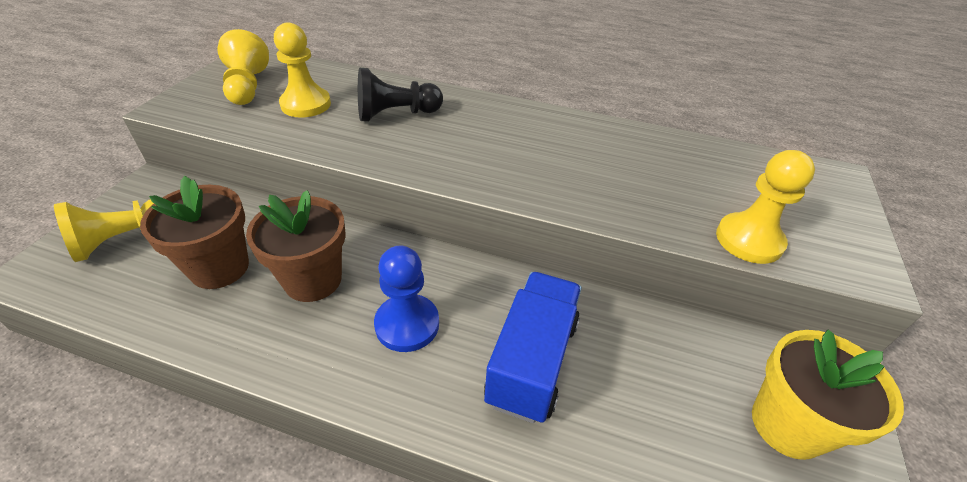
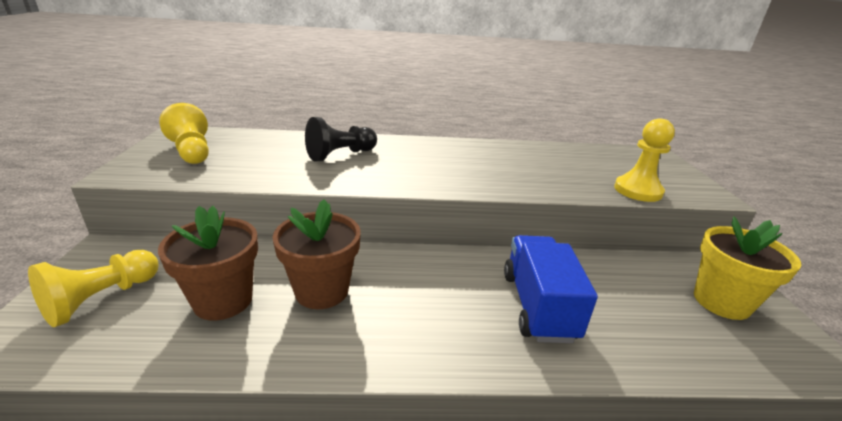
camera: 20 degrees left, 15 degrees down
yellow pawn [274,22,331,118] -> none
blue pawn [374,245,439,352] -> none

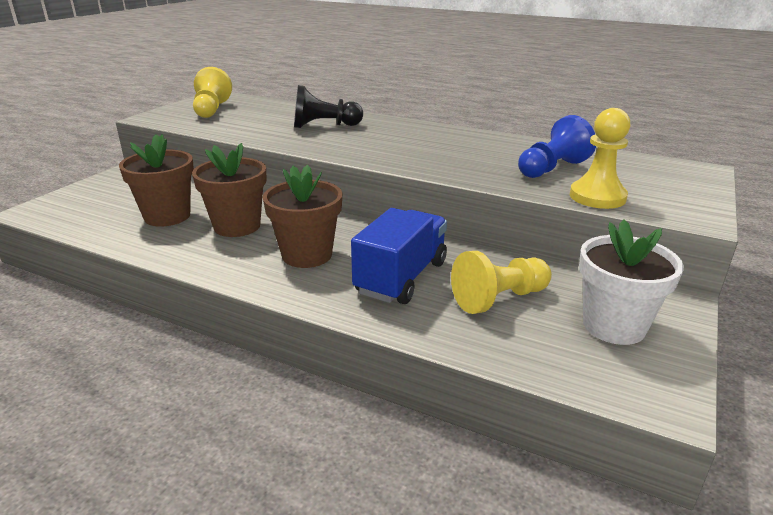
camera: 30 degrees right, 0 degrees up
yellow pawn [28,250,159,327] -> yellow pawn moved to [451,251,552,314]
yellow flower pot [694,217,801,320] -> white flower pot [579,219,684,345]
none -> brown flower pot [263,165,342,268]
none -> blue pawn [518,115,596,178]

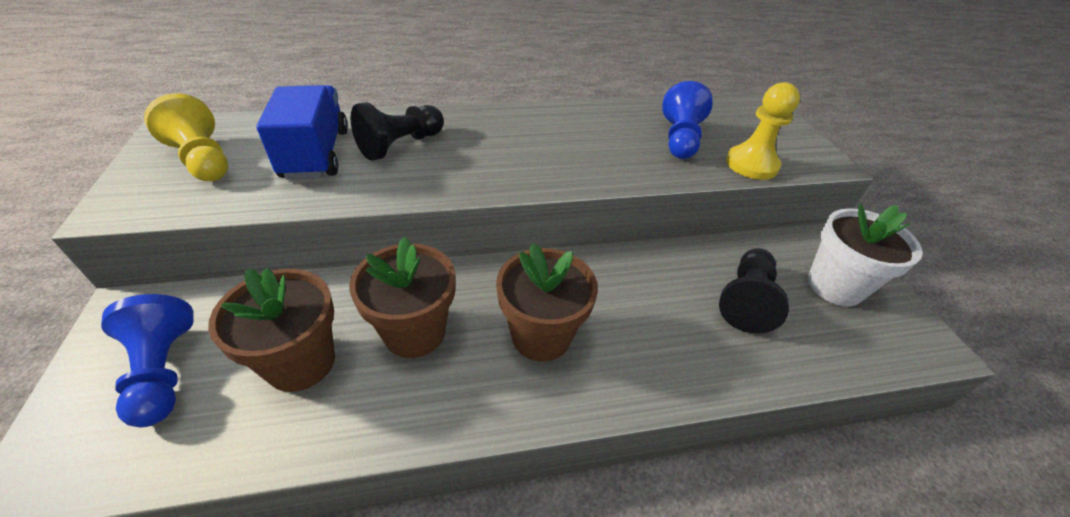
camera: 40 degrees left, 15 degrees up
blue truck [351,208,447,304] -> blue truck moved to [256,85,348,180]
yellow pawn [451,251,552,314] -> black pawn [719,248,789,333]
none -> blue pawn [101,294,194,427]

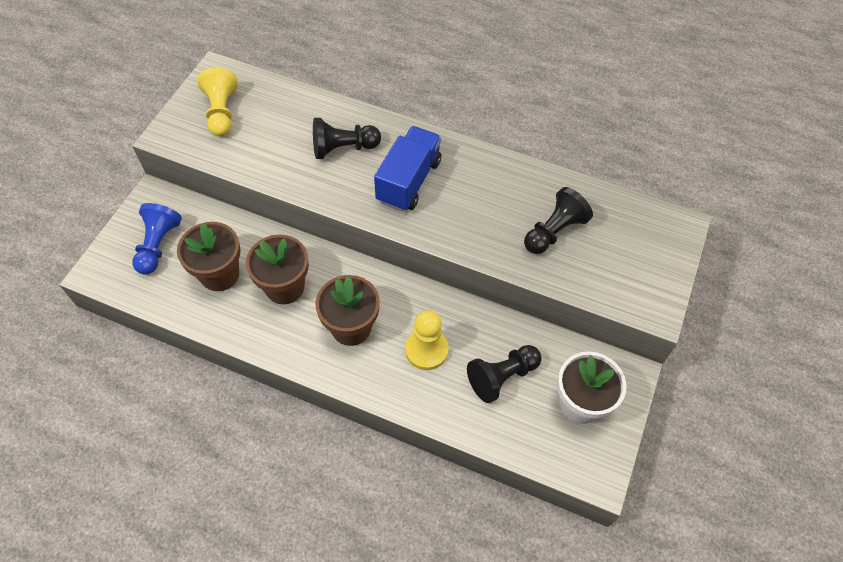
camera: 35 degrees right, 15 degrees up
blue truck [256,85,348,180] -> blue truck moved to [374,126,441,212]
blue pawn [662,81,713,159] -> black pawn [524,187,593,254]
yellow pawn [726,82,800,180] -> yellow pawn moved to [405,310,449,370]

